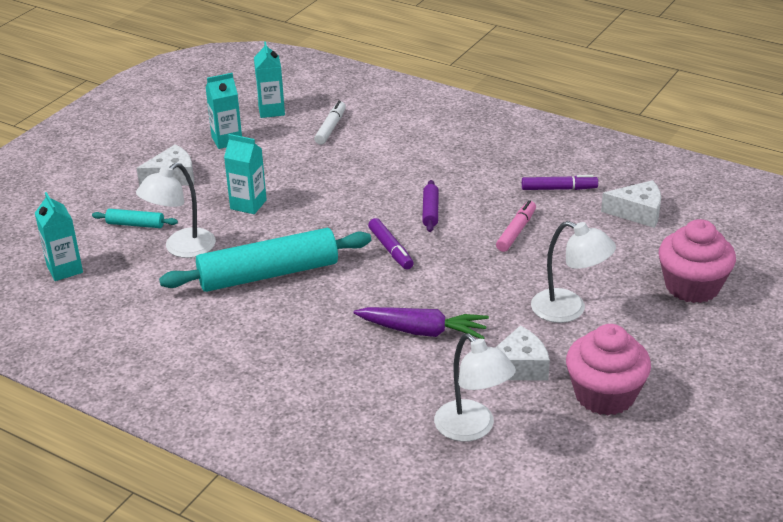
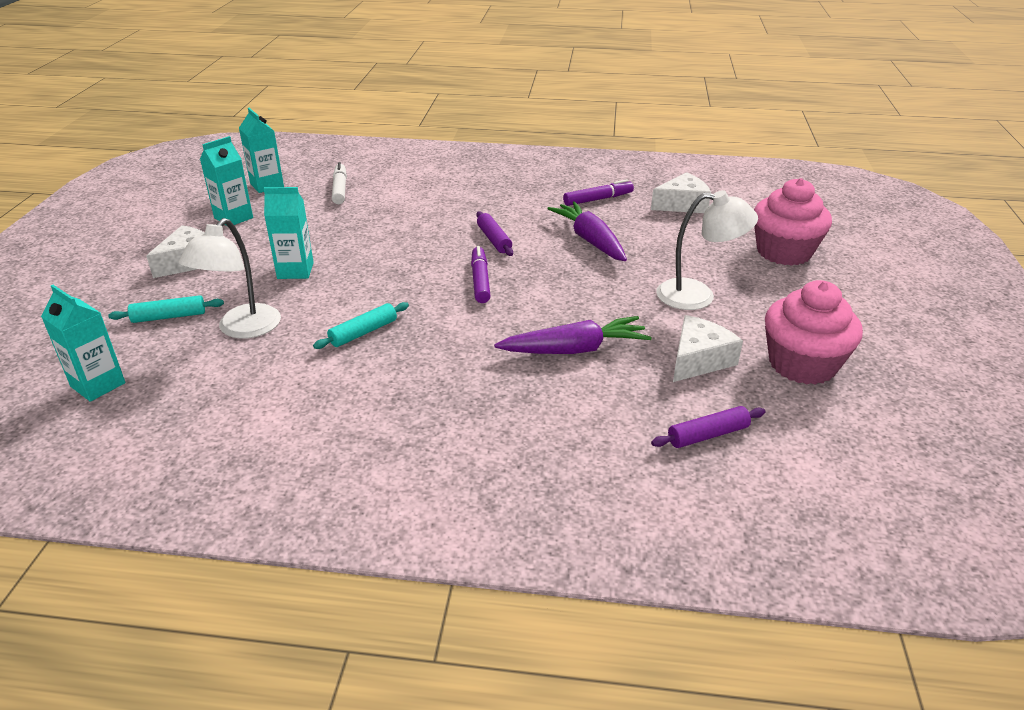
camera: 25 degrees left, 0 degrees up
turquoise rolling pin [159,228,371,292] -> turquoise rolling pin [313,302,409,349], size x0.44
purple marker [368,218,414,270] -> purple marker turned 135 degrees counterclockwise [471,246,490,303]
white lamp [434,334,516,441] -> purple rolling pin [651,406,766,448]
pink marker [496,200,536,252] -> purple carrot [547,201,627,261]

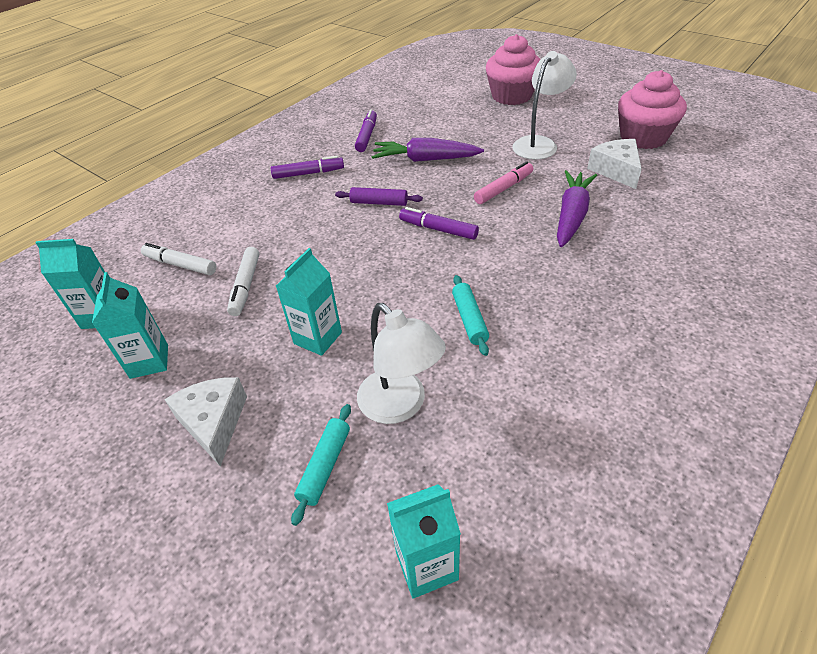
camera: 55 degrees left, 10 degrees up
white cheese [651,172,711,213] -> none
purple rolling pin [651,406,766,448] -> none
none -> white marker [227,247,259,316]
none -> purple marker [271,156,344,179]
none -> pink marker [474,161,533,204]

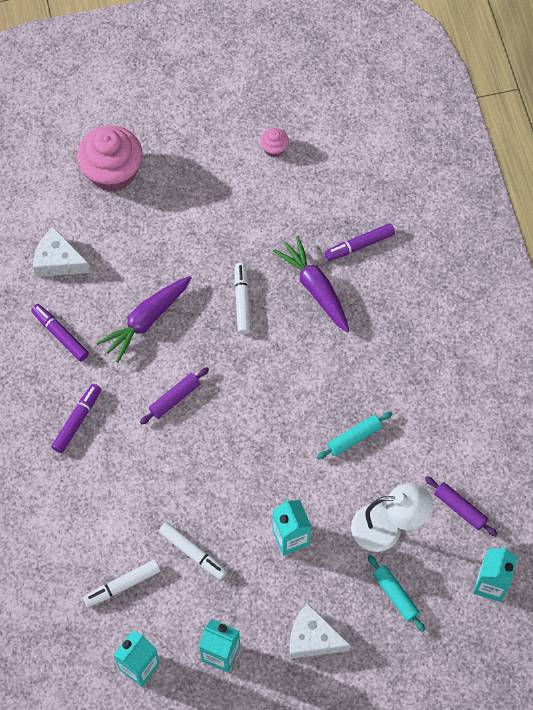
camera: 55 degrees left, 20 degrees up
purple marker [399,207,479,240] -> purple marker moved to [325,223,395,261]
turquoise rolling pin [452,275,489,356] -> turquoise rolling pin turned 60 degrees counterclockwise [317,411,392,459]
pink marker [474,161,533,204] -> white marker [234,263,251,334]
white lamp [512,51,577,160] -> none
white cheese [587,139,642,189] -> white cheese moved to [33,227,91,277]
pink cupcake [618,70,687,149] -> pink cupcake [260,128,289,157], size x0.45
none -> purple rolling pin [425,476,497,537]

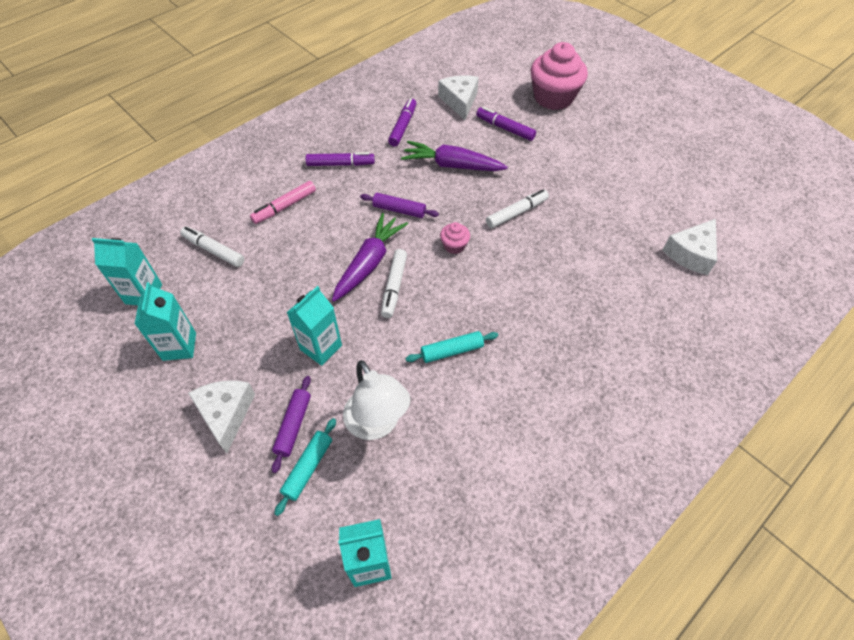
camera: 60 degrees right, 10 degrees down
white marker [159,522,228,580] -> white marker moved to [381,249,407,318]
pink cupcake [260,128,289,157] -> pink cupcake moved to [440,222,470,254]
purple carrot [273,236,349,333] -> purple carrot moved to [332,213,408,302]
turquoise rolling pin [317,411,392,459] -> turquoise rolling pin turned 45 degrees counterclockwise [405,331,498,363]
purple marker [325,223,395,261] -> purple marker moved to [476,107,536,141]
purple rolling pin [425,476,497,537] -> purple rolling pin moved to [272,376,311,473]
none -> pink marker [250,181,316,224]
none -> white cheese [663,219,717,275]

